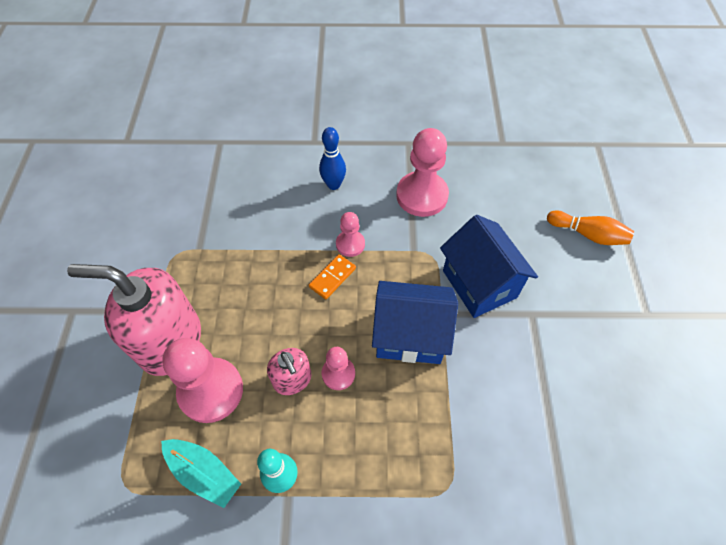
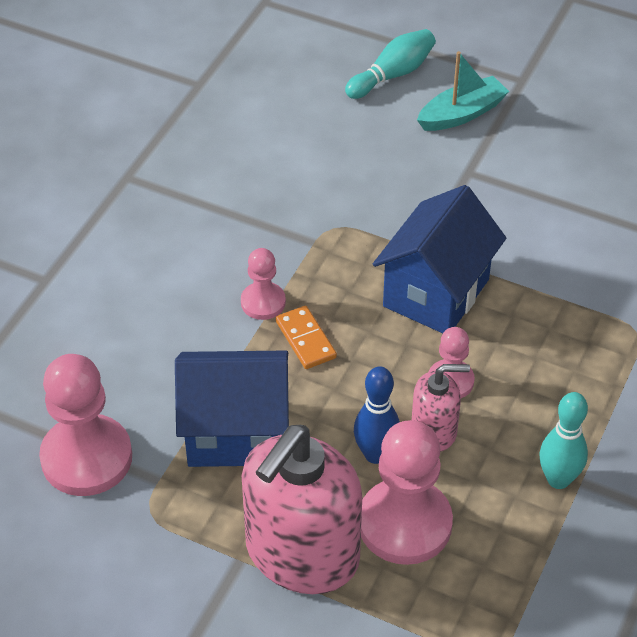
camera: 65 degrees left, 10 degrees down
turquoise boat [161,439,241,508] -> turquoise boat moved to [417,51,509,131]
blue bowling pin [319,127,346,190] -> blue bowling pin moved to [354,366,400,464]
pink pawn [396,128,449,217] -> pink pawn moved to [39,354,132,496]
blue house [440,215,538,318] -> blue house moved to [175,350,289,467]
orange bowling pin [547,210,634,245] -> turquoise bowling pin [345,29,436,99]

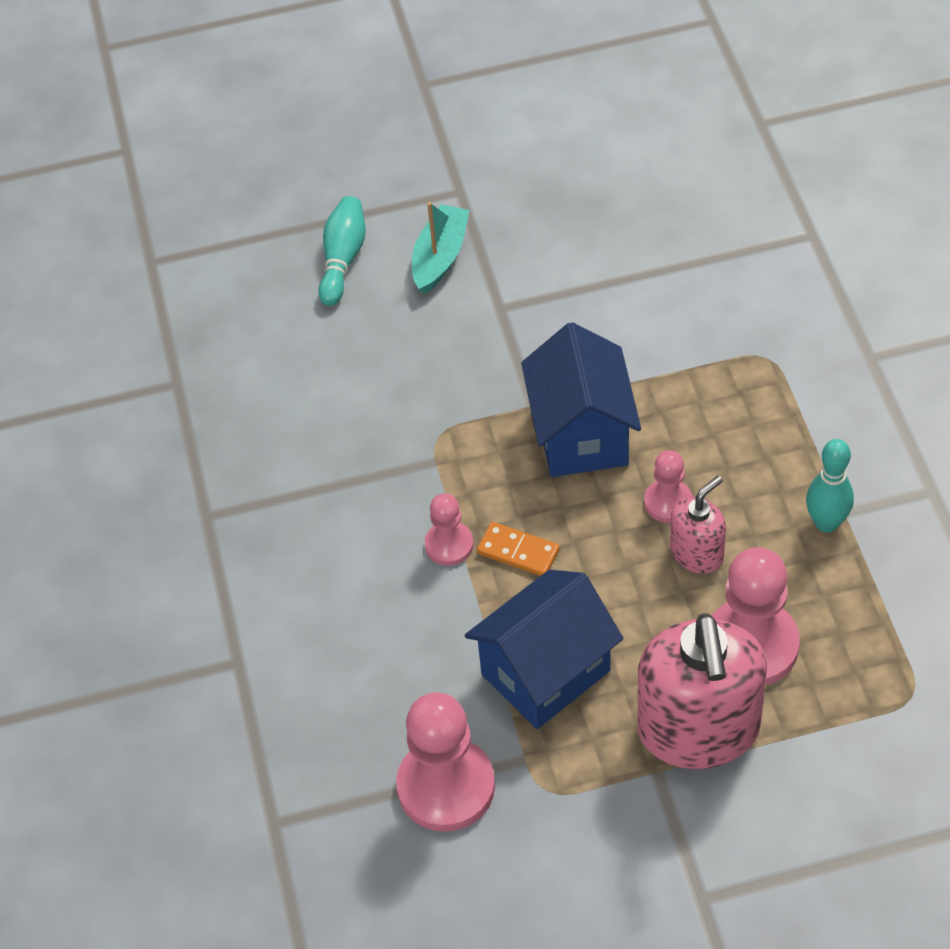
camera: 35 degrees left, 5 degrees up
blue bowling pin [354,366,400,464] -> none

